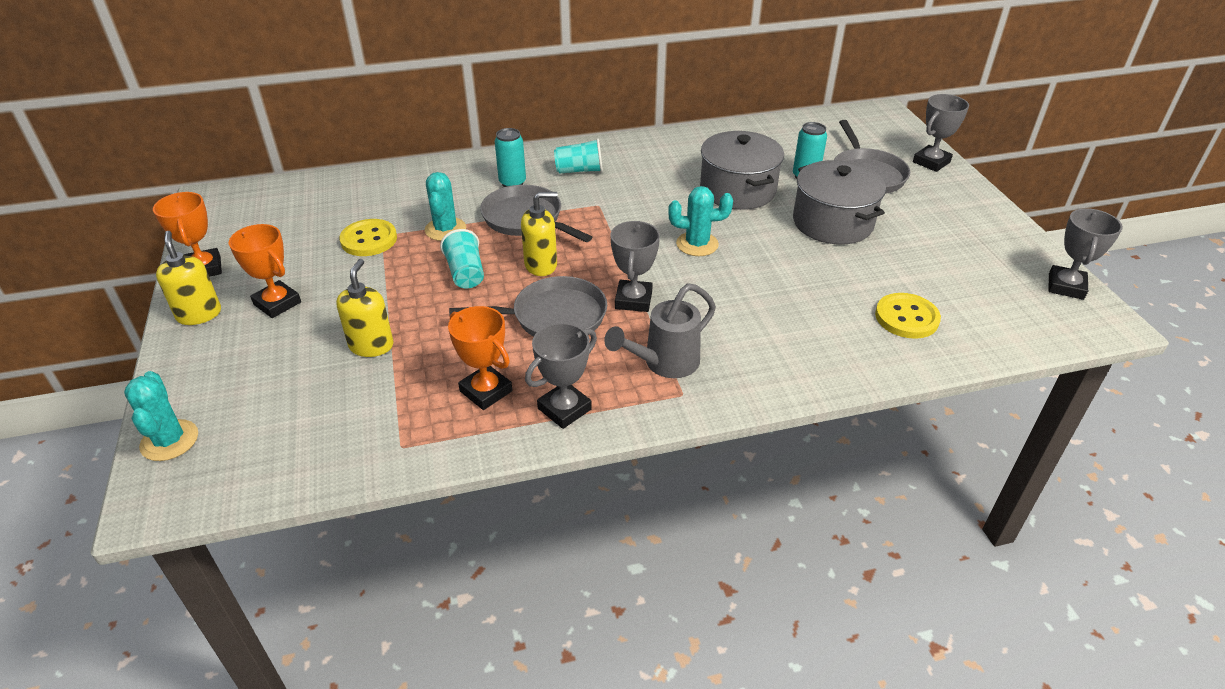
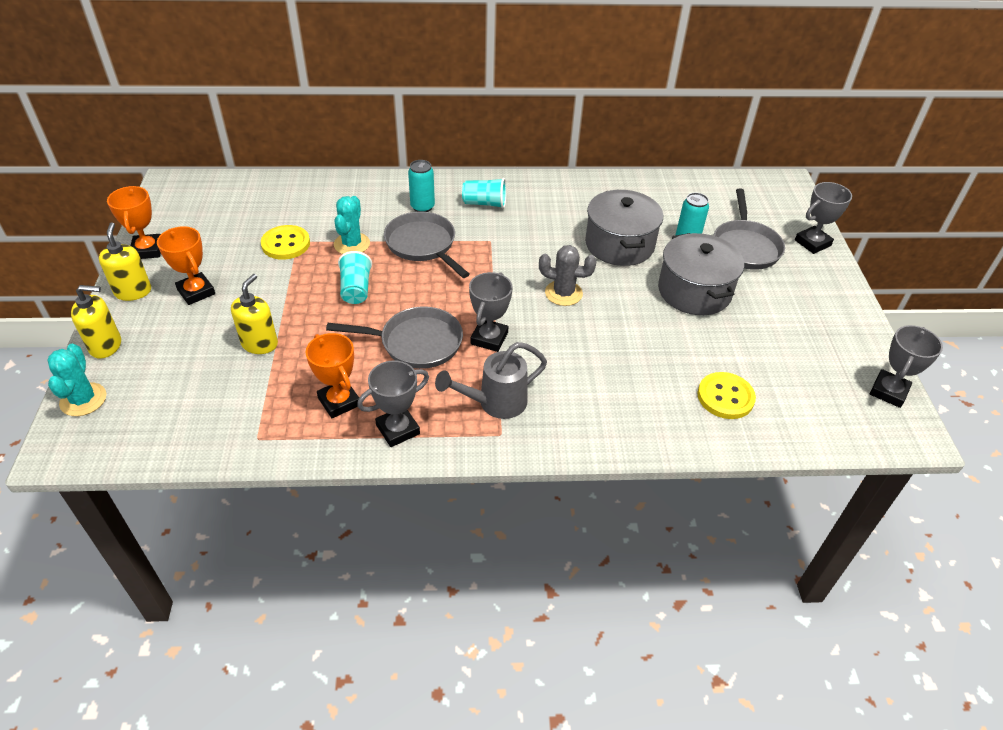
camera: 10 degrees right, 5 degrees up
yellow soap dispenser [521,192,558,276] -> yellow soap dispenser moved to [71,285,121,359]
turquoise cactus [668,186,733,256] -> grey cactus [539,245,597,306]

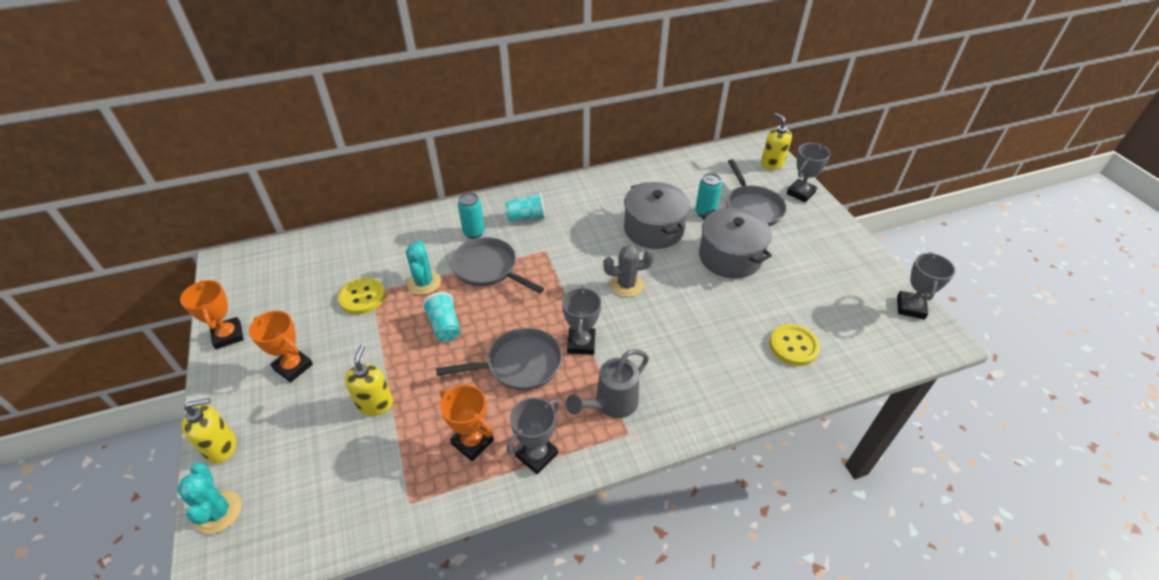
camera: 15 degrees left, 0 degrees up
yellow soap dispenser [99,222,151,301] -> yellow soap dispenser moved to [761,113,792,170]

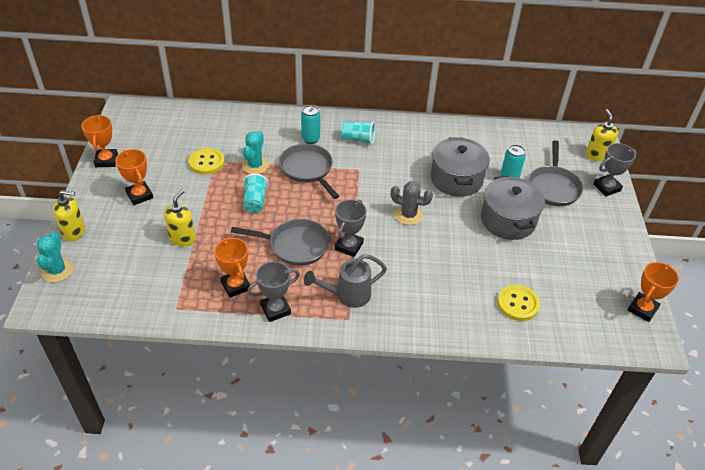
camera: 20 degrees right, 0 degrees up
grey trophy [897,252,955,319] -> orange trophy [628,262,679,322]

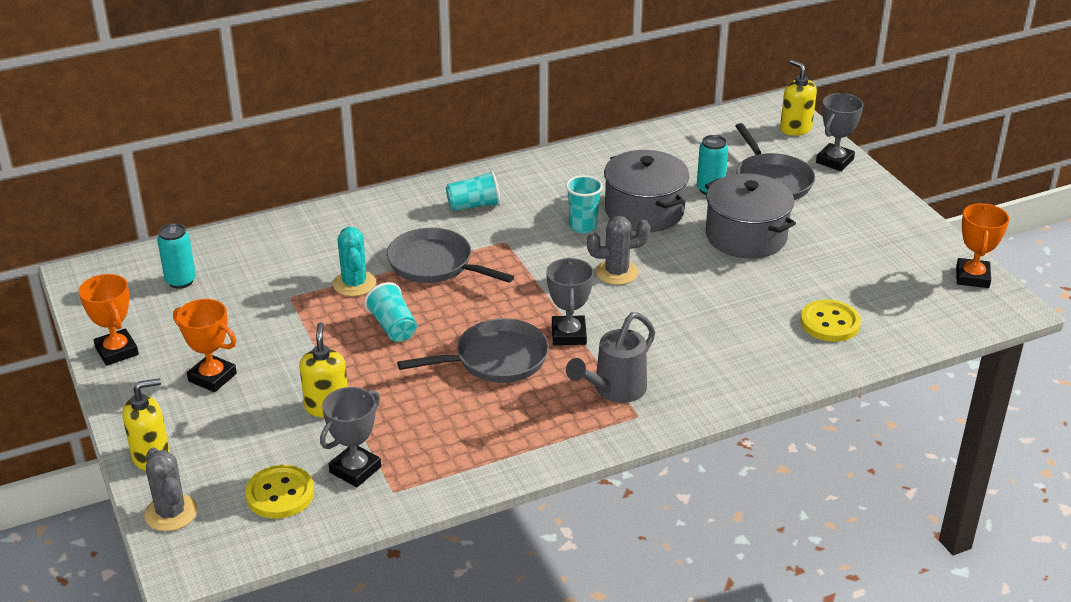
camera: 25 degrees left, 10 degrees down
turquoise cactus [37,231,74,283] -> grey cactus [144,448,198,531]
yellow button [189,148,225,175] -> yellow button moved to [245,465,314,519]
orange trophy [214,237,250,298] -> none
grey trophy [247,261,300,322] -> grey trophy moved to [320,387,381,487]
turquoise can [301,105,320,144] -> turquoise can moved to [157,223,196,289]
none -> turquoise cup [566,175,603,233]

